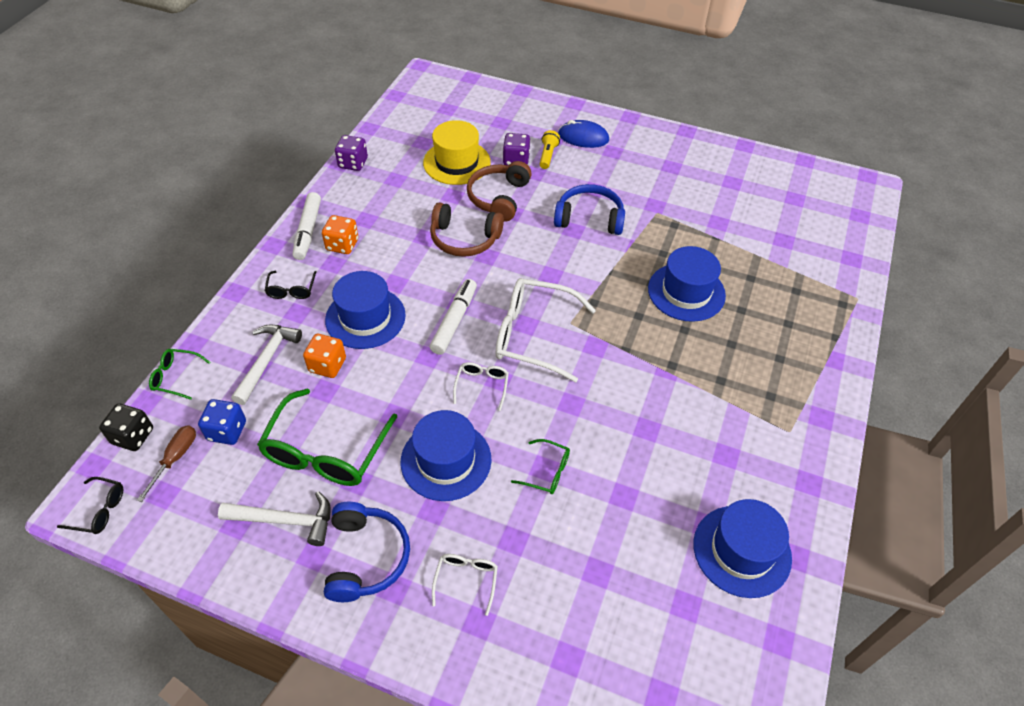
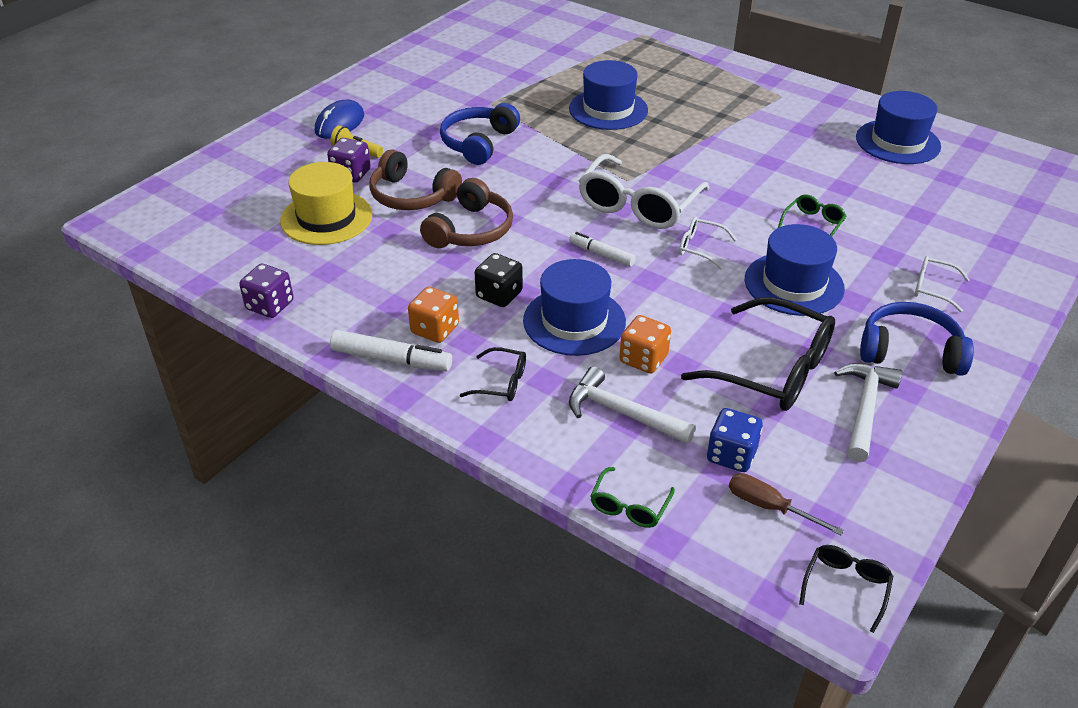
camera: 75 degrees left, 10 degrees down
black dice [99,403,153,451] -> black dice moved to [475,253,523,307]
green glasses [257,389,397,486] -> black glasses [681,297,835,411]
white marker [430,279,477,355] -> white marker [569,232,636,266], size x0.65

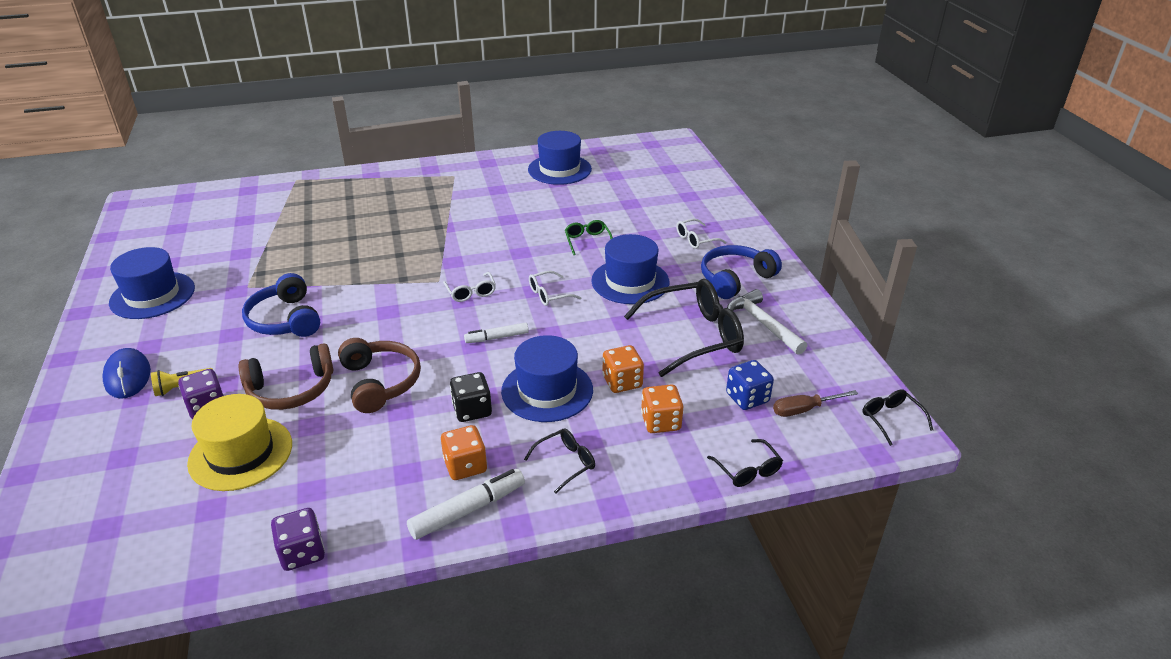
camera: 50 degrees left, 5 degrees down
blue hat [569,60,648,130] -> blue hat moved to [109,247,195,319]
white hammer [569,366,696,444] -> orange dice [641,384,683,433]
white glasses [579,154,710,229] -> white glasses [443,272,496,302], size x0.48
green glasses [590,467,675,528] -> black glasses [707,439,783,487]

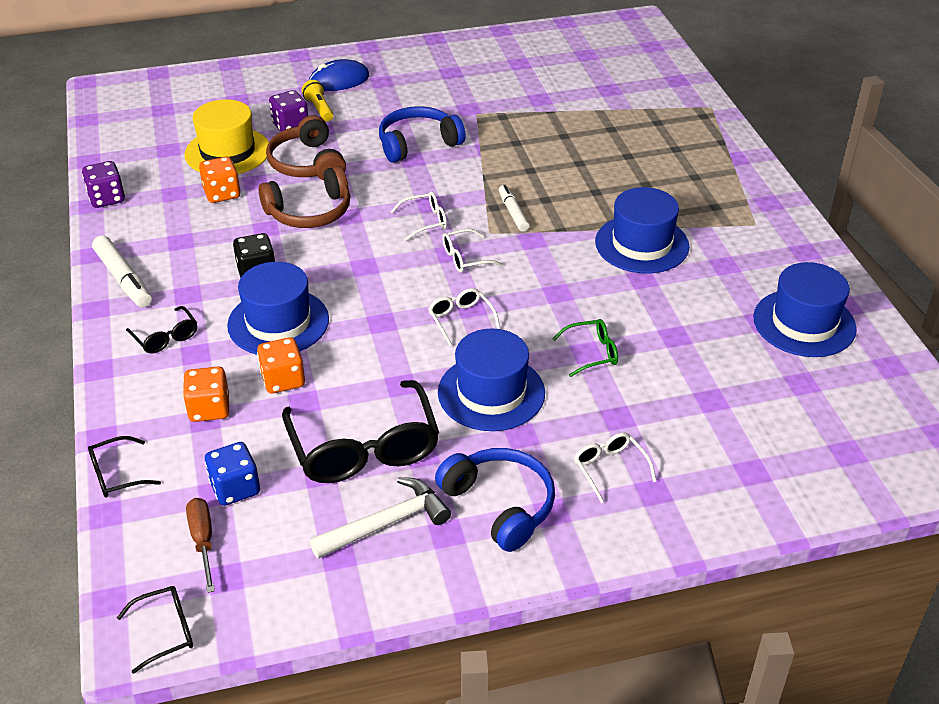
camera: 90 degrees right, 5 degrees up
blue hat [109,247,195,319] -> blue hat moved to [595,187,690,274]
orange dice [441,425,487,480] -> orange dice moved to [199,157,240,203]
white marker [464,322,529,343] -> white marker moved to [499,185,530,231]
none -> white glasses [391,191,447,241]

